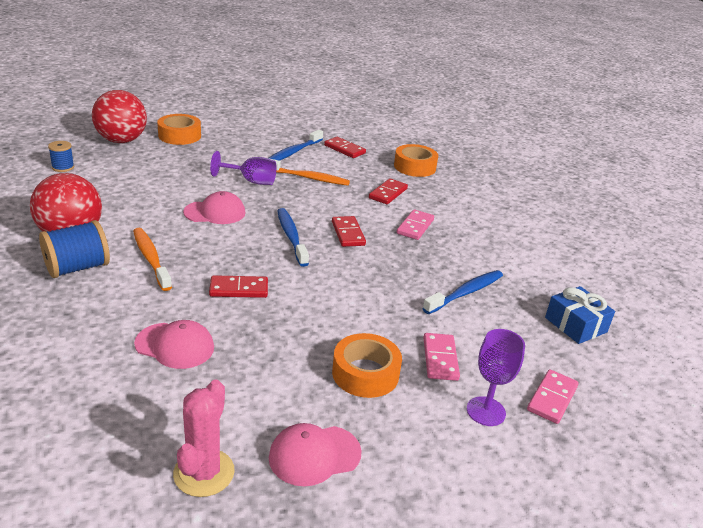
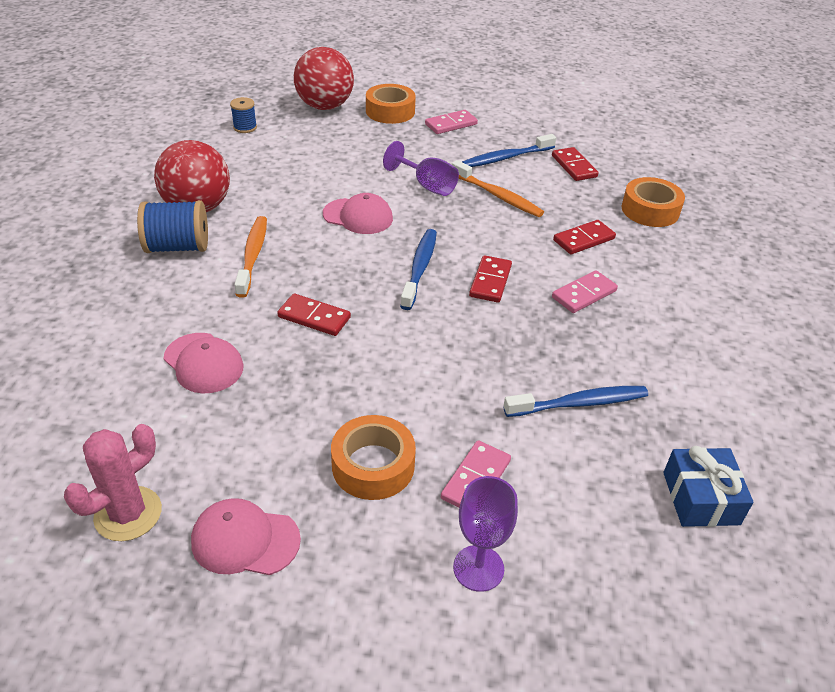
camera: 30 degrees right, 10 degrees up
pink domino [527,369,579,424] -> pink domino moved to [425,110,478,134]

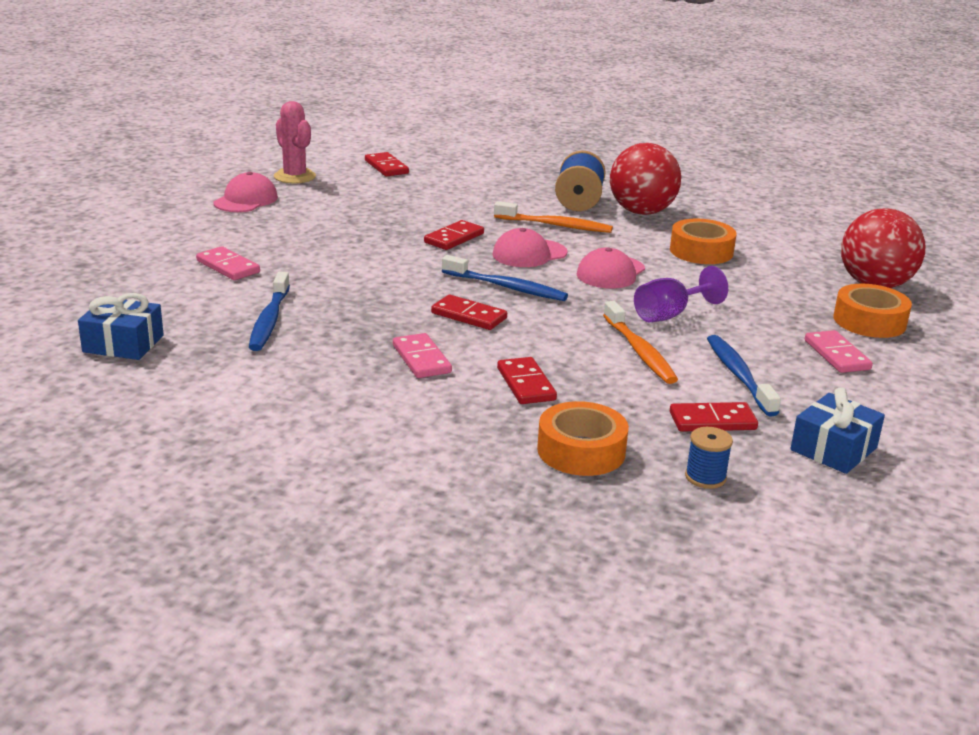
camera: 105 degrees right, 15 degrees down
pink cap [164,333,244,393] -> pink cap moved to [492,228,568,267]
blue spool [230,97,257,133] -> blue spool moved to [685,427,733,489]
orange tape [331,415,416,500] -> orange tape moved to [670,219,736,264]
orange toothbrush [452,160,544,217] -> orange toothbrush turned 75 degrees counterclockwise [603,301,678,384]
purple goblet [453,476,518,592] -> none
none -> red domino [365,152,409,177]
none -> blue gift [790,387,885,474]

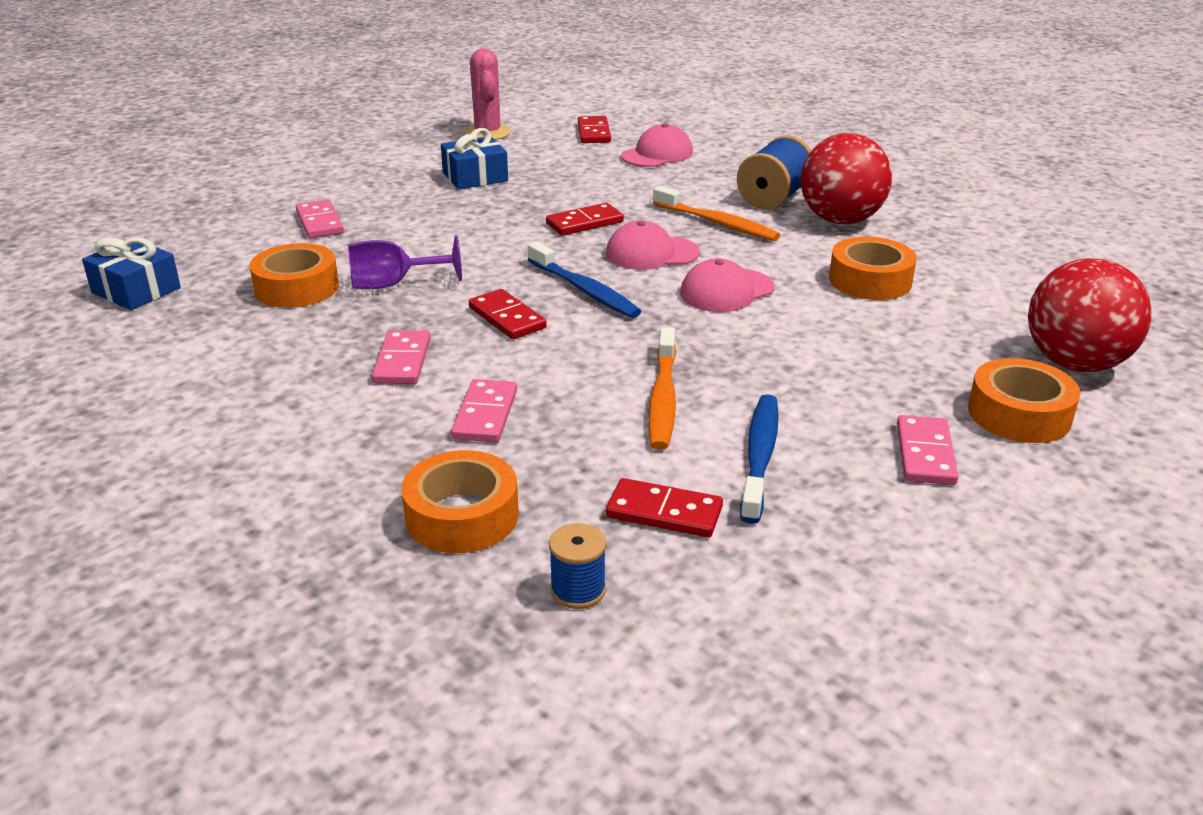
camera: 25 degrees right, 5 degrees up
pink cap [213,172,278,212] -> pink cap moved to [621,124,693,167]
blue toothbrush [249,272,290,351] -> orange tape [249,243,339,308]
red domino [497,357,557,404] -> pink domino [451,379,517,442]
purple goblet [634,266,728,322] -> purple goblet moved to [348,235,462,289]
blue gift [790,387,885,474] -> blue gift moved to [441,128,508,190]

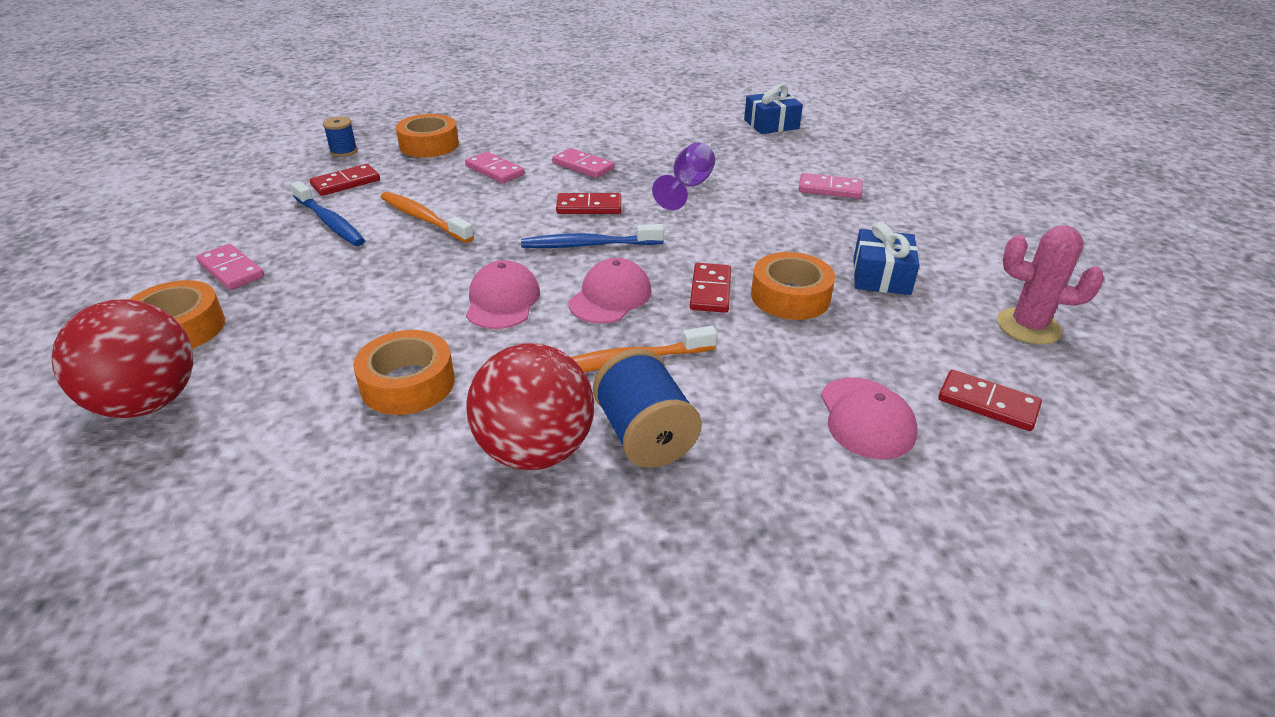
camera: 125 degrees right, 5 degrees up
orange tape [249,243,339,308] -> orange tape moved to [751,252,835,320]

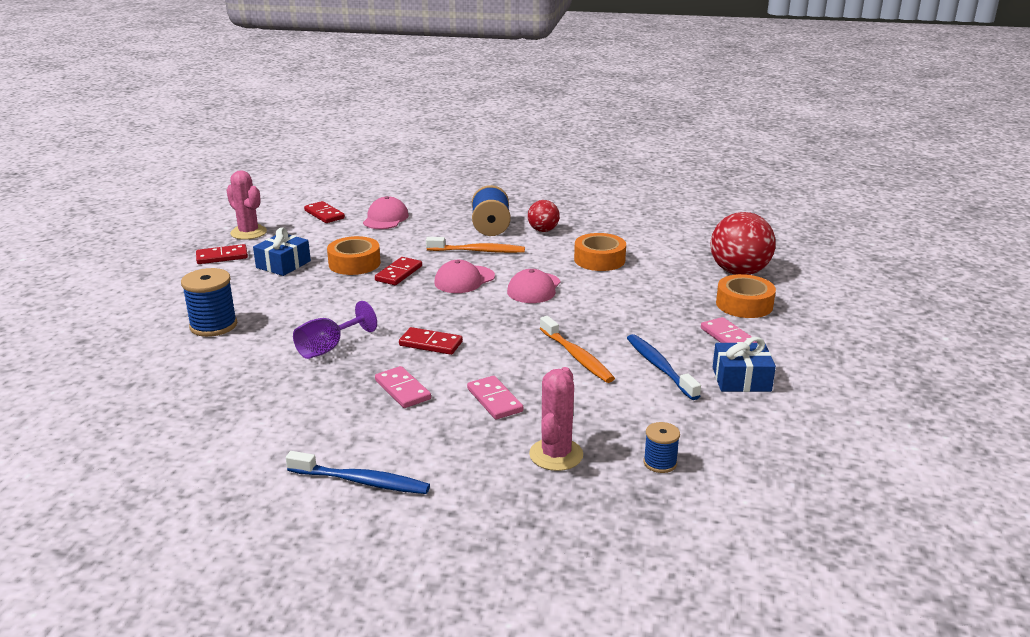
camera: 160 degrees left, 10 degrees down
red domino [310,164,380,196] -> red domino moved to [196,244,248,264]
orange tape [396,114,459,157] -> pink cactus [529,367,583,471]
red ball [467,343,594,470] -> red ball [528,200,560,232], size x0.56
blue toothbrush [521,224,664,248] -> blue toothbrush moved to [286,451,430,494]
blue gift [744,84,803,134] -> blue gift moved to [713,337,776,392]
pink domino [799,173,863,199] -> blue spool [181,268,237,337]

